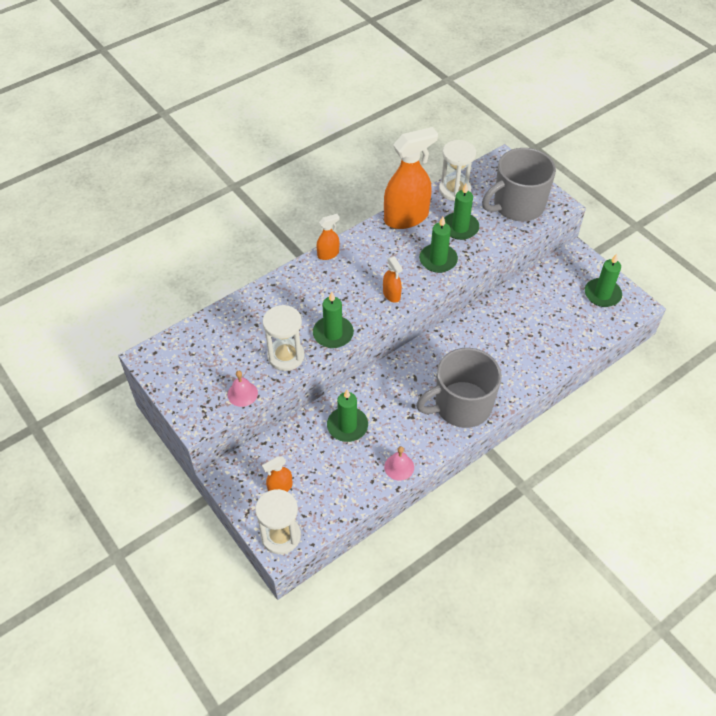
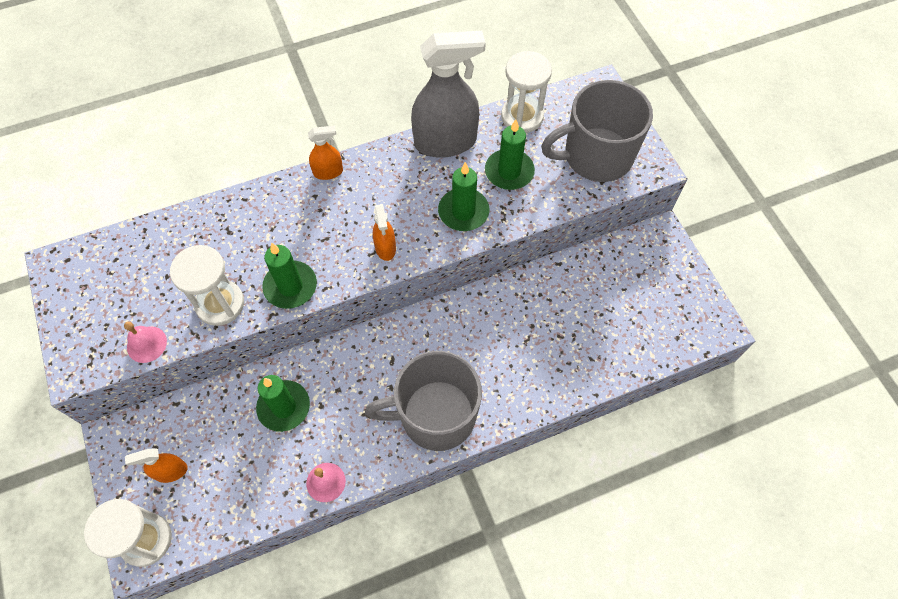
camera: 15 degrees right, 10 degrees up
orange spray bottle [384,127,438,229] -> grey spray bottle [411,31,486,158]
green candle [585,254,622,307] -> none

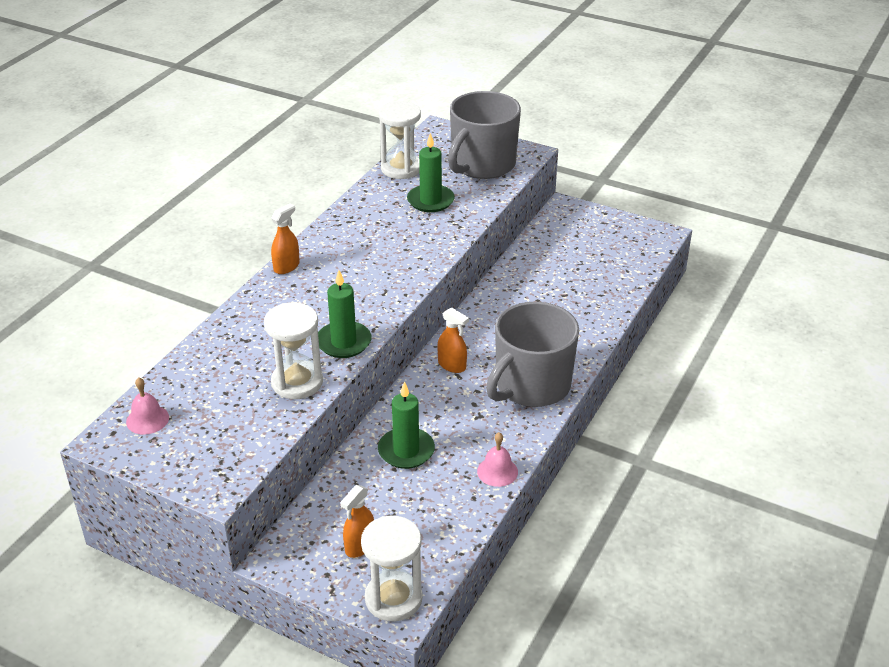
camera: 40 degrees left, 25 degrees down
pink bell [124,322,167,363] -> pink bell moved to [126,377,169,435]
orange spray bottle [373,204,396,261] -> orange spray bottle moved to [437,307,469,373]
grey spray bottle [411,31,486,158] -> none
green candle [438,162,489,231] -> none

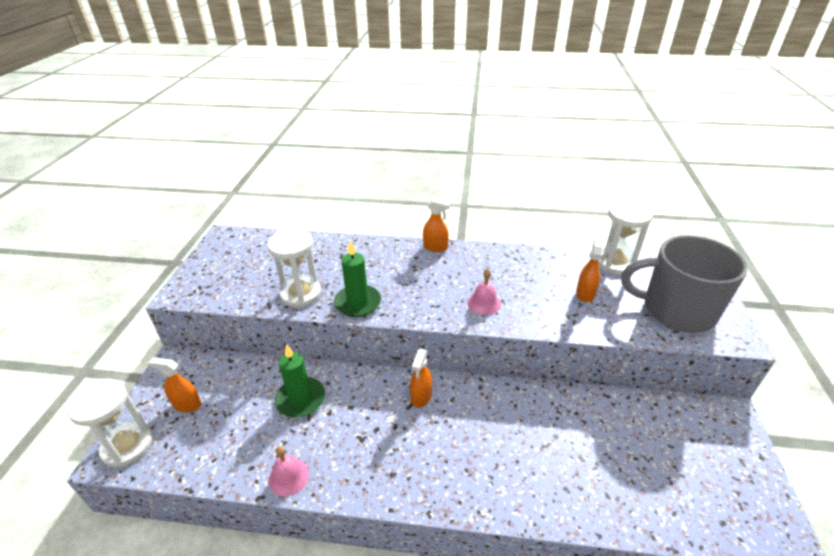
camera: 70 degrees right, 0 degrees up
pink bell [126,377,169,435] -> pink bell moved to [468,269,501,315]
green candle [407,133,455,212] -> orange spray bottle [576,237,602,303]
grey mug [486,302,579,407] -> none

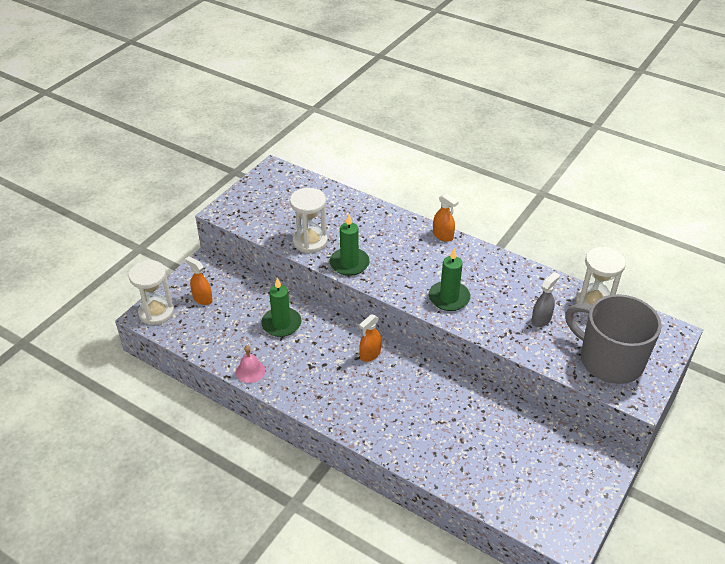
camera: 25 degrees right, 5 degrees up
pink bell [468,269,501,315] -> green candle [429,248,470,311]
orange spray bottle [576,237,602,303] -> grey spray bottle [531,272,560,327]

